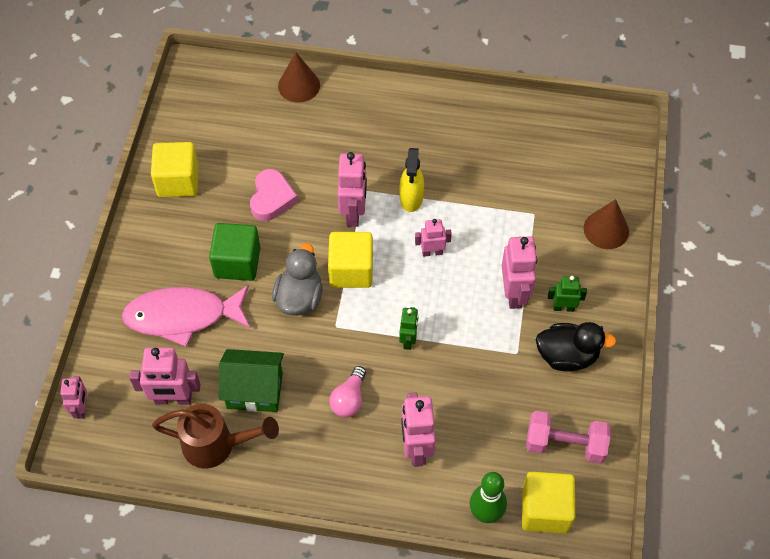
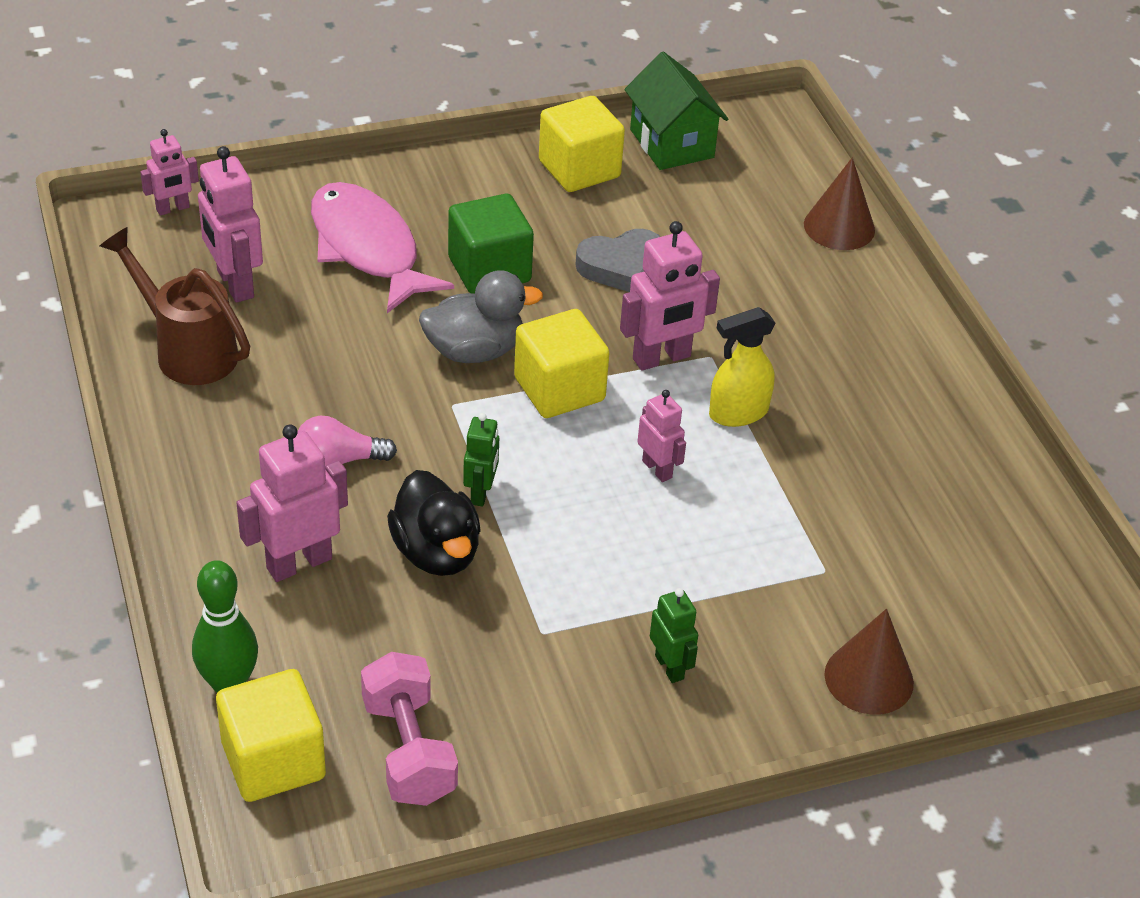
camera: 60 degrees right, 15 degrees down
brown watering can [152,404,279,468] -> brown watering can turned 150 degrees clockwise [100,227,250,385]
green house [219,349,284,412] -> green house moved to [624,52,728,170]
pink heart [250,169,298,221] -> grey heart [575,229,660,292]
green robot [399,307,419,350] -> green robot turned 60 degrees counterclockwise [463,413,499,507]
pink robot [502,236,537,309] -> none
black duck [536,322,617,371] -> black duck moved to [387,470,481,576]

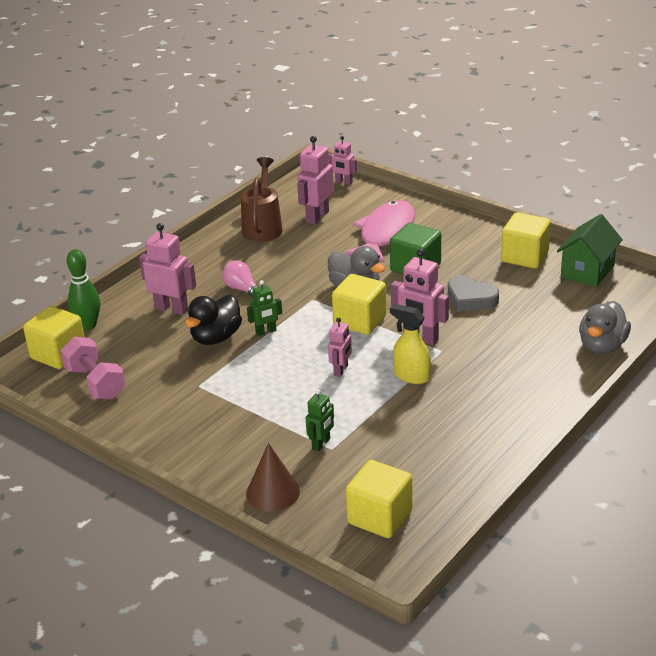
camera: 60 degrees right, 10 degrees down
pink dumbbell [361,652,458,806] -> pink dumbbell turned 75 degrees counterclockwise [61,337,125,399]
green robot [650,588,698,683] -> green robot moved to [306,389,334,451]
brown cone [804,158,875,250] -> grey duck [579,301,631,354]
none -> yellow cube [346,460,413,538]

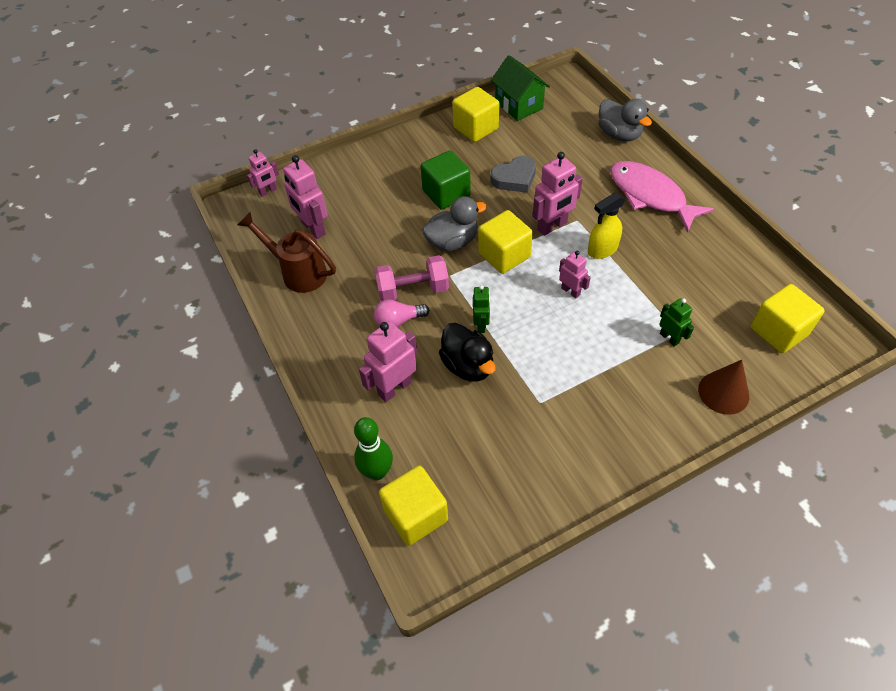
camera: 65 degrees left, 20 degrees up
pink dumbbell [61,337,125,399] -> pink dumbbell moved to [374,255,449,301]
pink fish [344,200,415,263] -> pink fish moved to [610,161,714,233]

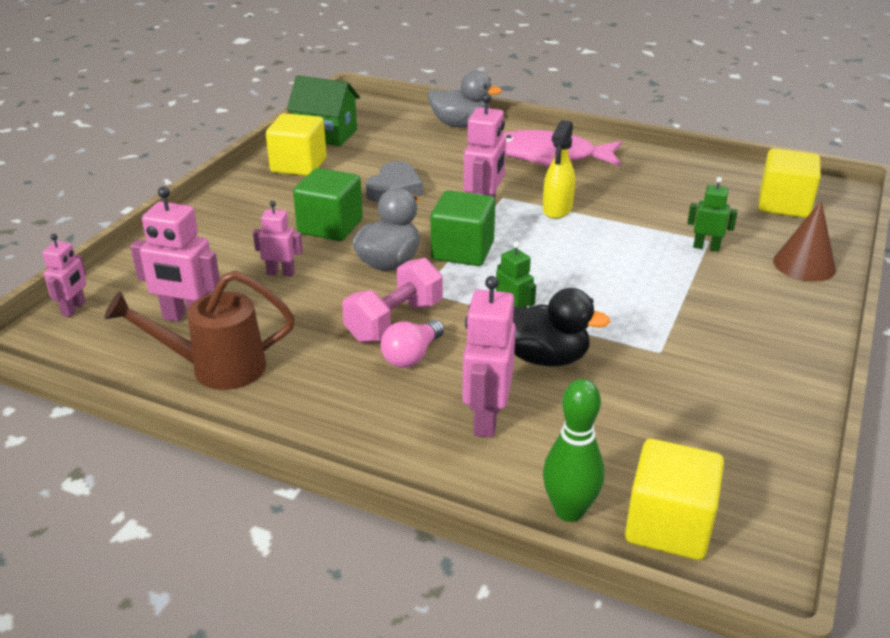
camera: 40 degrees left, 20 degrees down
yellow cube [478,210,533,274] -> green cube [431,190,495,266]
pink robot [559,251,591,299] -> pink robot moved to [253,201,303,277]

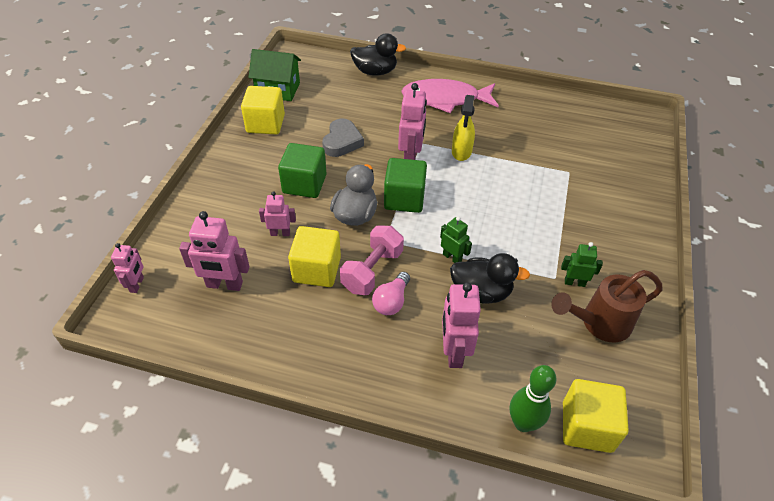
camera: 10 degrees left, 15 degrees up
brown watering can [104,271,295,390] -> brown watering can moved to [551,270,663,342]
grey duck [428,71,502,128] -> black duck [350,33,406,76]
green robot [687,177,738,252] -> green robot moved to [561,242,603,287]
yellow cube [759,149,821,218] -> yellow cube moved to [288,226,341,287]
brown cone [773,201,836,282] -> none

